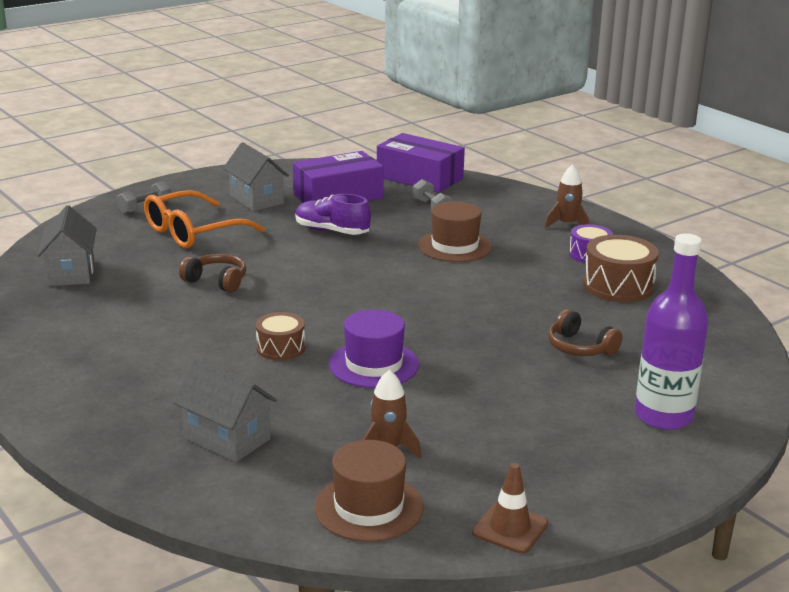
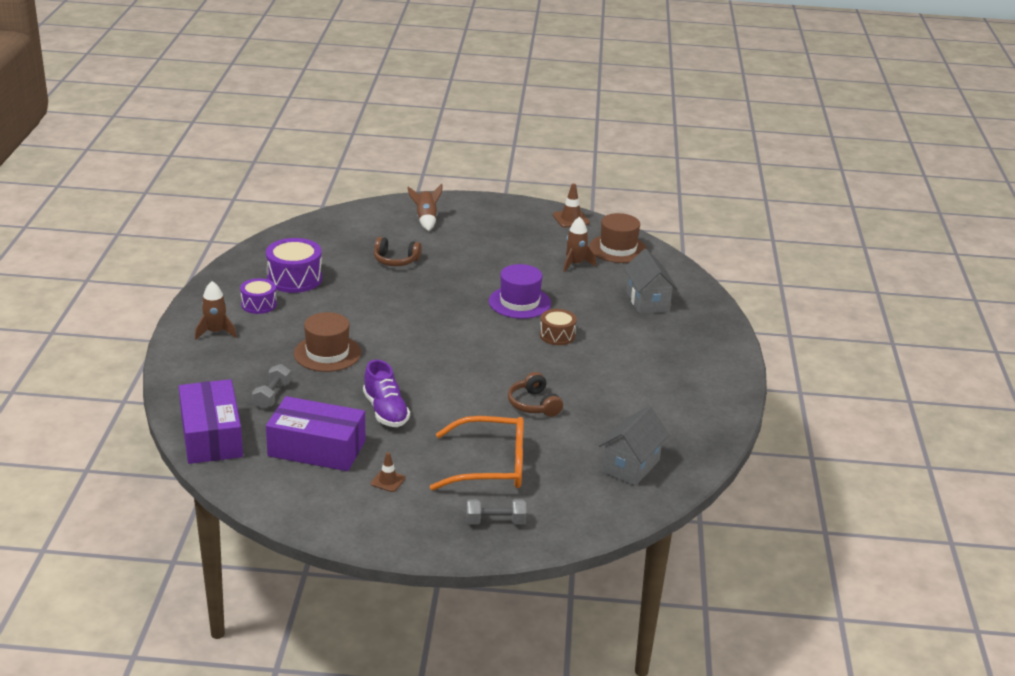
camera: 140 degrees left, 5 degrees up
grey house [223,142,289,211] -> brown traffic cone [371,452,406,492]
brown headphones [548,309,623,356] -> brown headphones turned 105 degrees clockwise [374,237,422,266]
brown drum [583,235,659,302] -> purple drum [266,238,322,293]
purple bottle [635,233,709,430] -> brown rocket [407,184,443,231]

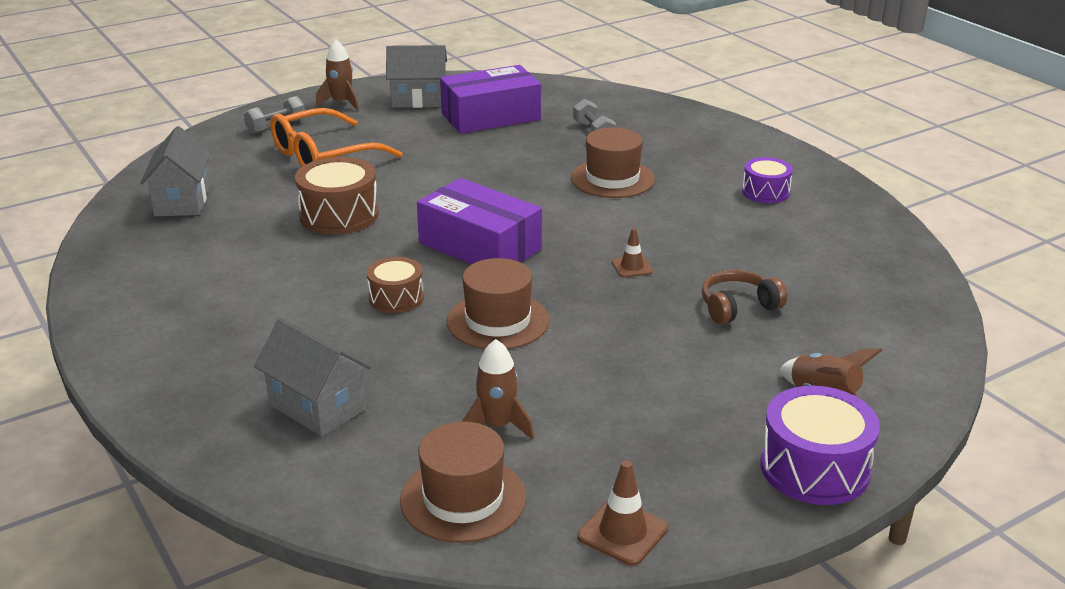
camera: 145 degrees right, 0 degrees up
purple box [179,379,243,464] -> purple box moved to [417,178,542,265]
brown rocket [195,281,237,340] -> brown rocket moved to [316,40,359,111]
purple drum [266,238,322,293] -> purple drum moved to [760,386,880,505]
purple shoe [363,360,410,427] -> none
brown traffic cone [371,452,406,492] -> brown traffic cone moved to [612,228,653,278]
purple hat [489,264,551,319] -> brown hat [447,258,549,349]
brown headphones [508,372,563,417] -> brown drum [295,157,379,235]
none -> grey house [386,45,447,108]

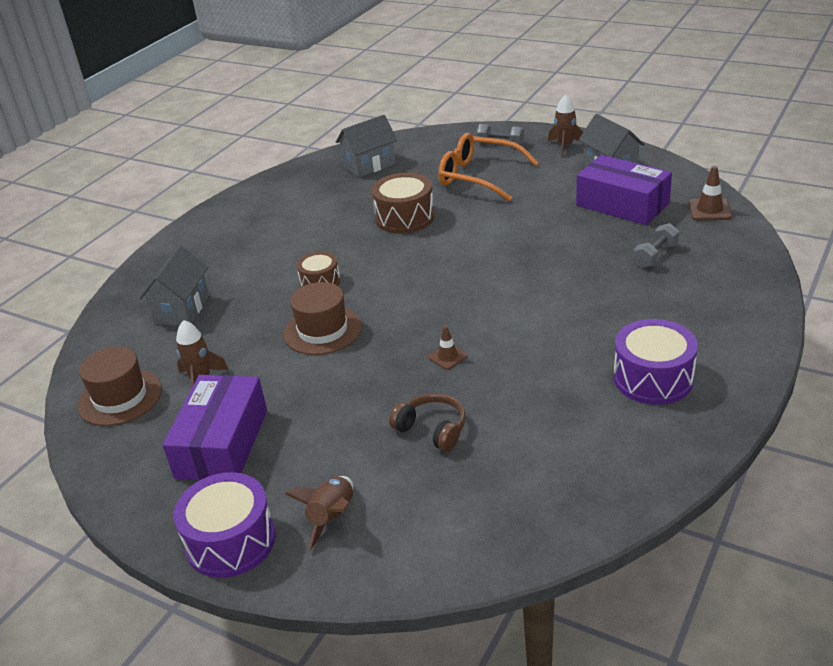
camera: 65 degrees right, 5 degrees up
purple box [417,178,542,265] -> purple box moved to [163,375,267,480]
brown hat [571,127,655,198] -> none
brown traffic cone [578,460,668,566] -> brown traffic cone moved to [688,166,732,221]
purple drum [742,157,793,203] -> purple drum [613,319,698,405], size x1.61

